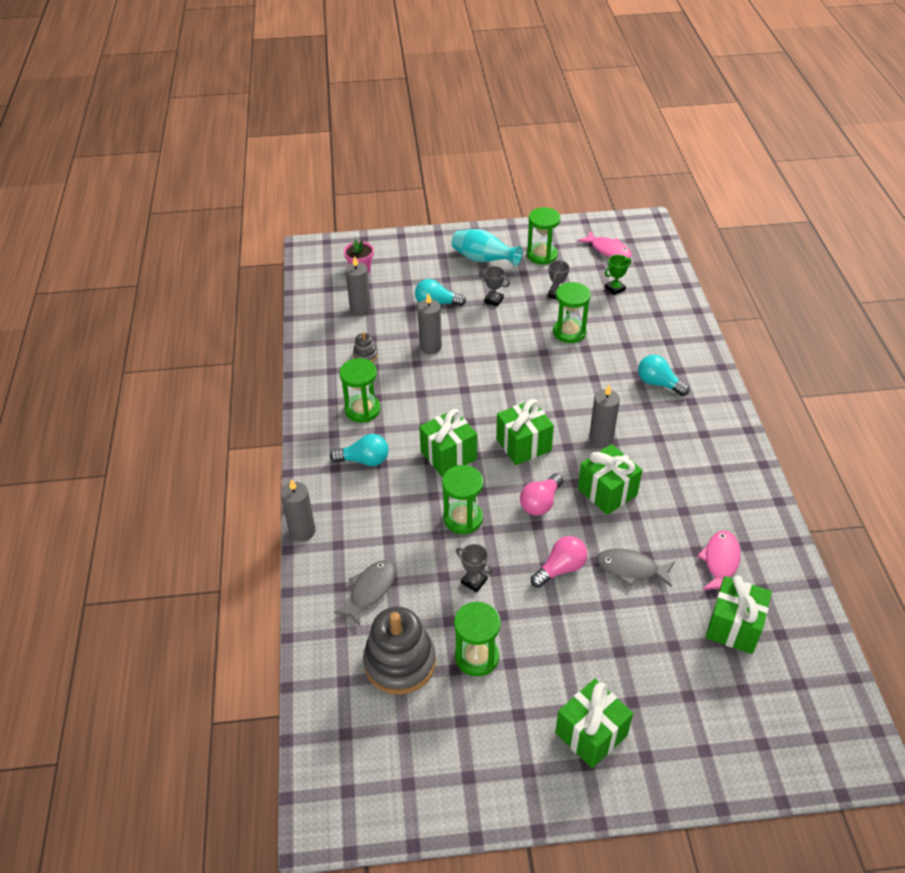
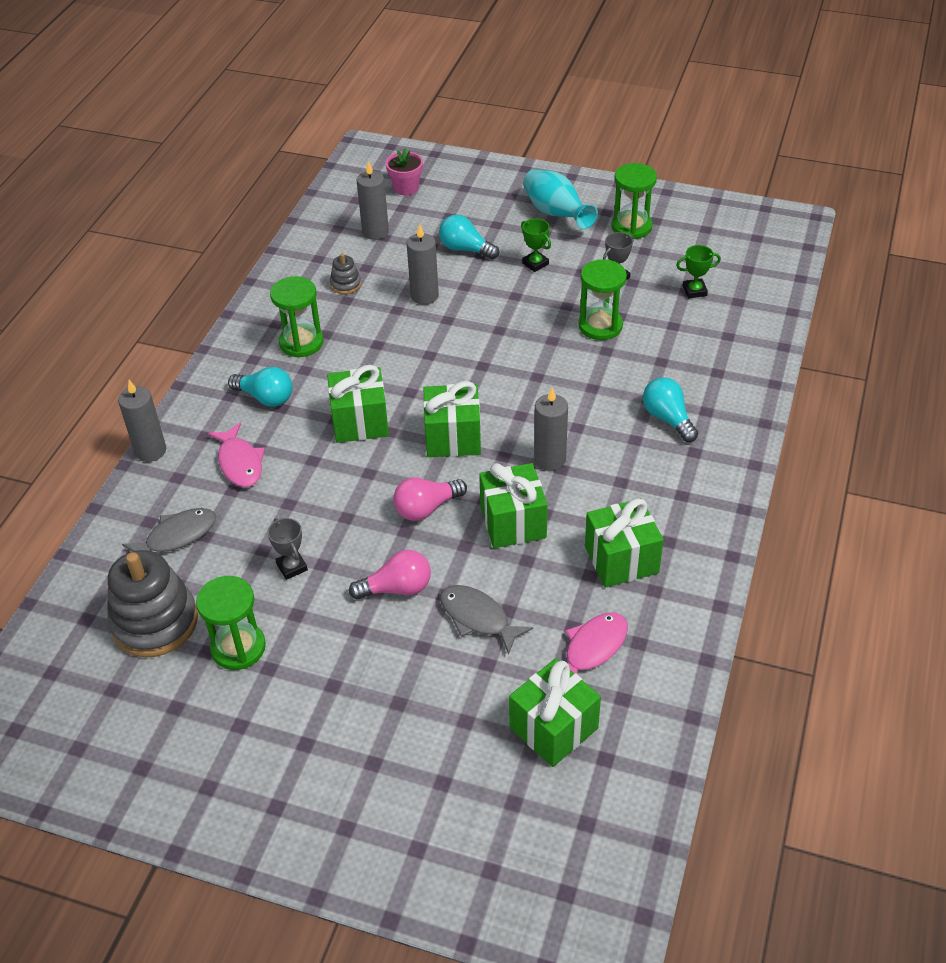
camera: 25 degrees right, 0 degrees up
green hourglass [442,465,483,534] -> none
grey trophy [479,266,510,307] -> green trophy [521,218,551,272]
green gift [555,679,633,768] -> green gift moved to [585,498,664,588]
pink fish [577,230,632,258] -> pink fish moved to [208,423,265,487]

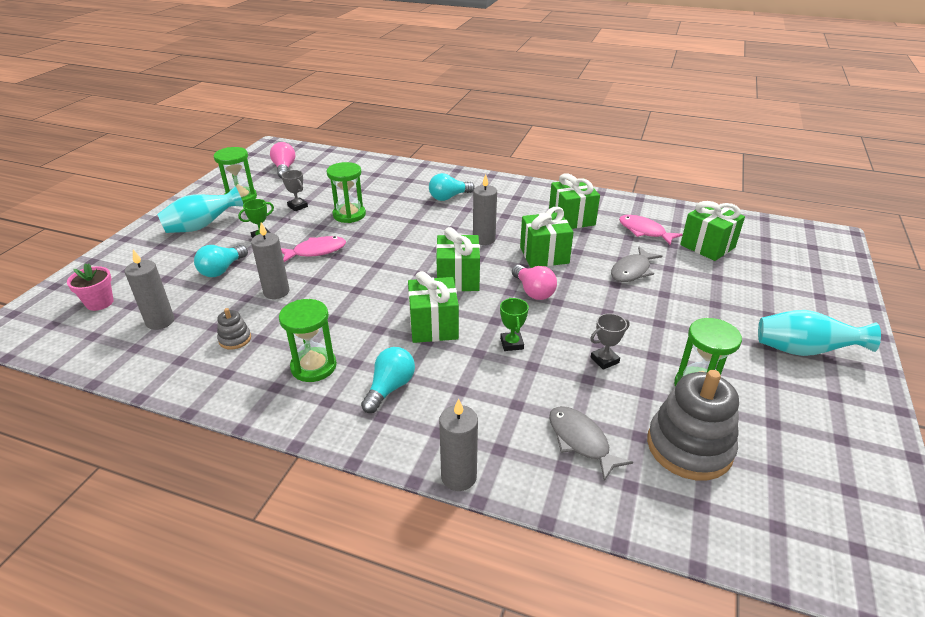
camera: 90 degrees left, 10 degrees down
pink fish [208,423,265,487] -> pink fish moved to [281,236,346,262]
pink light bulb [349,550,431,599] -> pink light bulb moved to [270,142,295,178]
green trophy [676,245,721,298] -> green trophy moved to [500,298,529,351]
none -> turquoise vase [758,310,881,356]

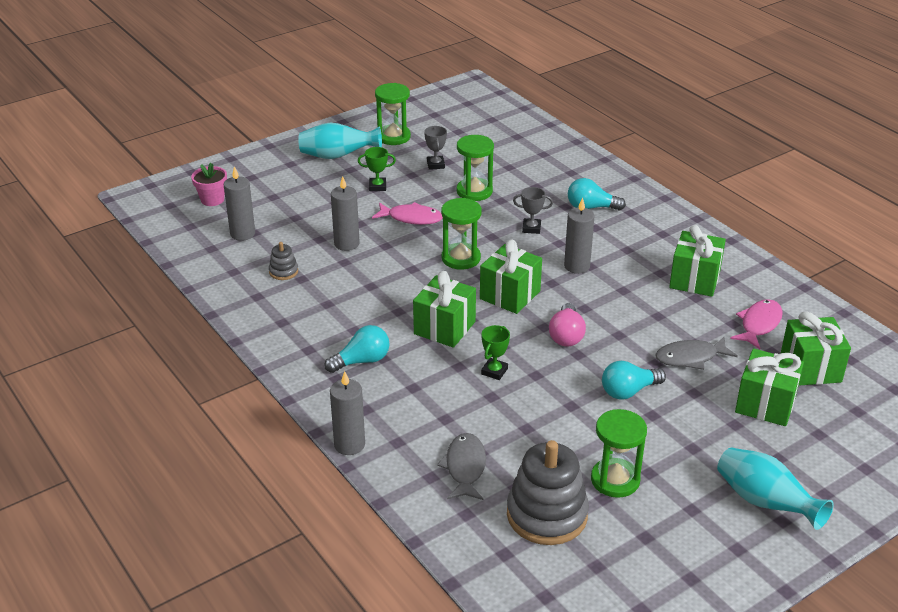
camera: 35 degrees right, 0 degrees up
turquoise light bulb [194,245,248,277] -> turquoise light bulb moved to [602,361,666,400]
pink light bulb [270,142,295,178] -> none
green hourglass [279,299,337,382] -> green hourglass moved to [441,198,482,270]
green gift [520,207,574,268] -> green gift moved to [735,349,804,426]
grey trophy [590,313,630,370] -> grey trophy moved to [513,187,553,234]
pink fish [619,215,683,245] -> pink fish turned 45 degrees clockwise [730,299,783,349]

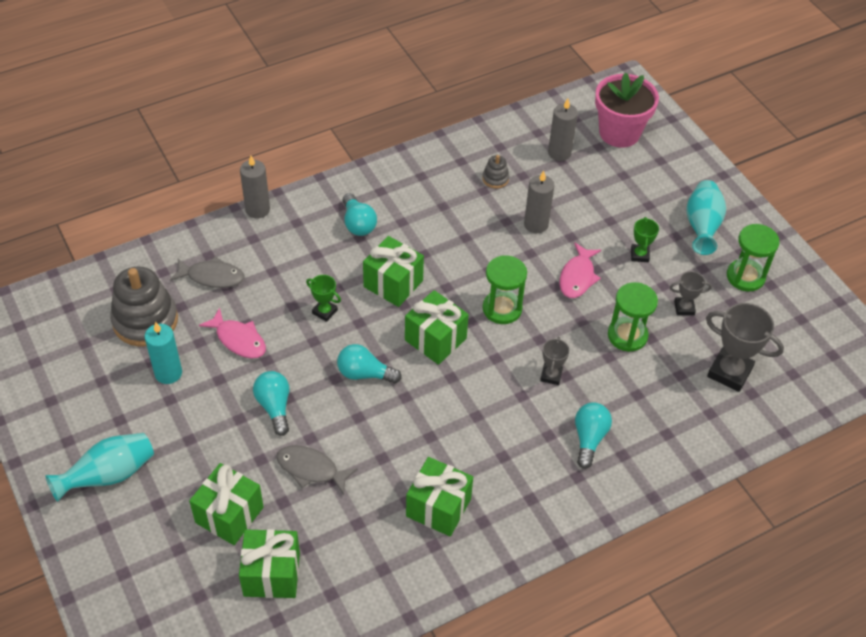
camera: 95 degrees right, 15 degrees up
pink flower pot [191,163,227,206] -> pink flower pot [595,72,659,148], size x1.83
pink light bulb [549,303,586,347] -> turquoise light bulb [337,344,402,384]
grey candle [564,198,595,274] -> none
green hourglass [591,409,647,498] -> turquoise candle [145,322,182,384]
grey fish [655,337,738,370] -> grey fish turned 60 degrees counterclockwise [276,445,357,495]
pink fish [730,299,783,349] -> pink fish moved to [199,307,266,359]
none -> grey trophy [706,303,784,392]

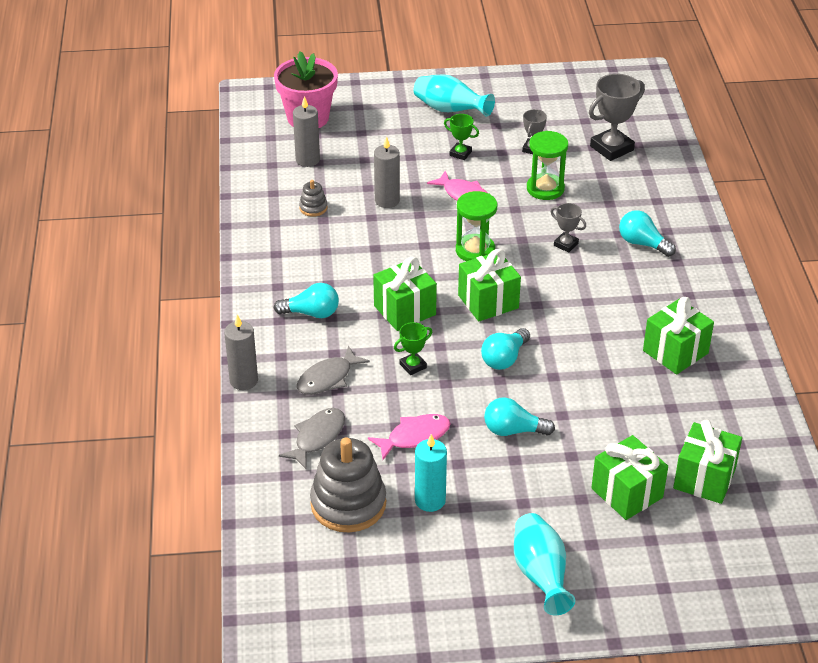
camera: 65 degrees left, 10 degrees down
grey fish [276,445,357,495] -> grey fish moved to [297,346,370,395]
green hourglass [727,224,779,292] -> none

